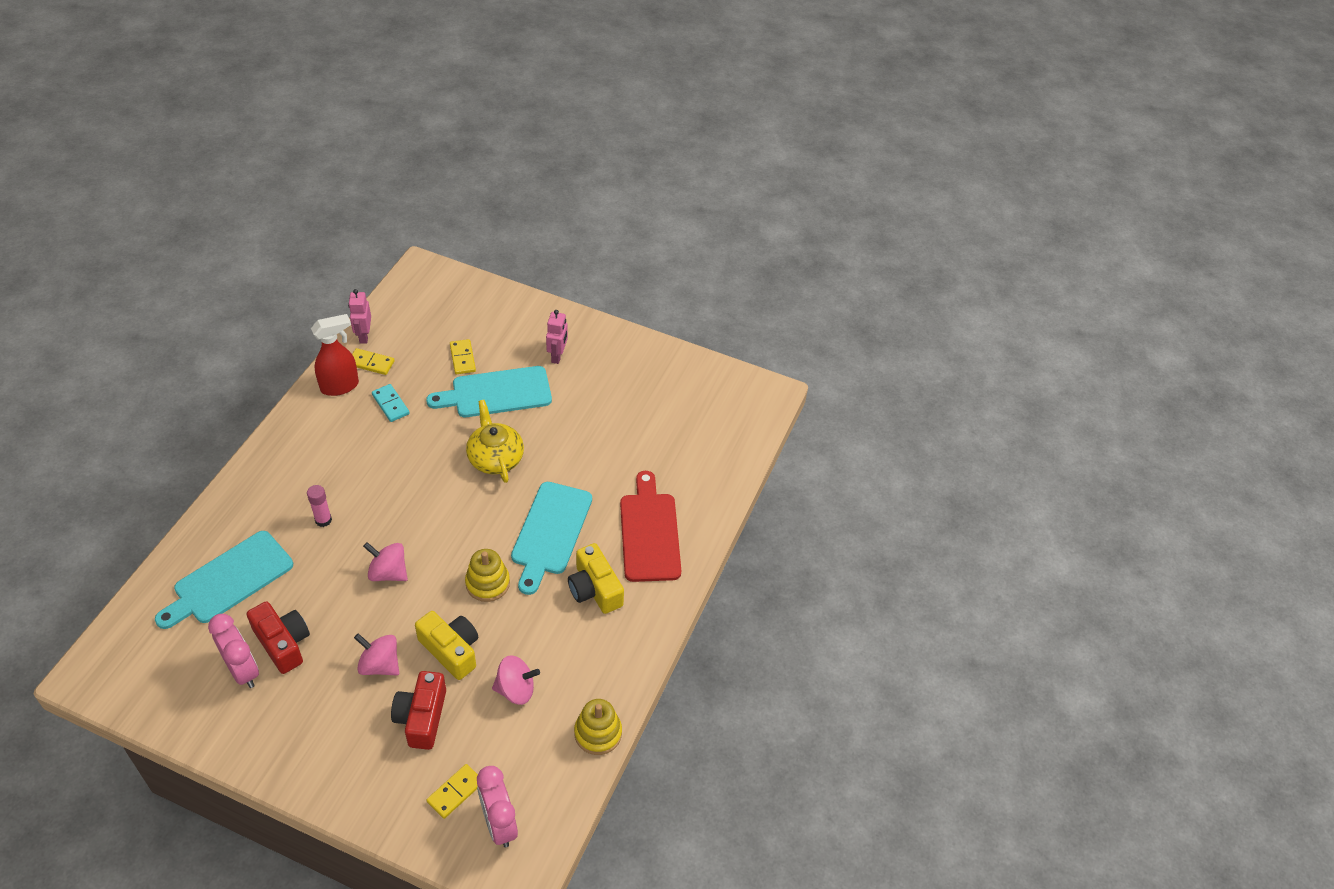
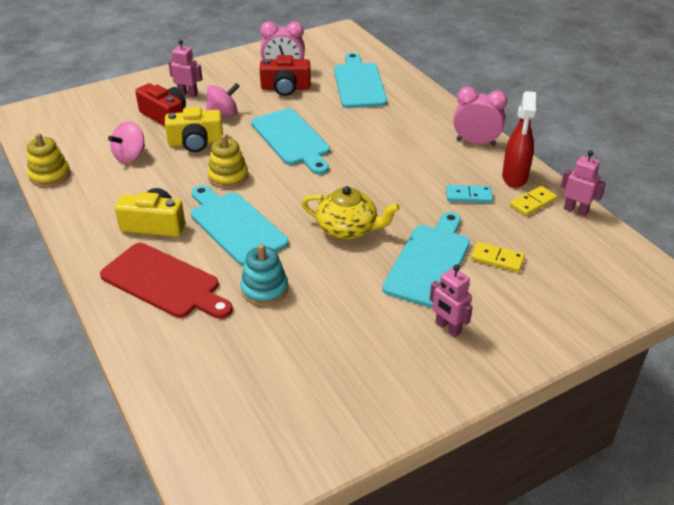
camera: 130 degrees right, 10 degrees down
pink glue stick [307,485,332,527] -> none
pink spinning top [363,542,408,581] -> turquoise cutting board [251,109,330,175]
yellow domino [426,764,478,819] -> none
pink clock [477,766,518,847] -> pink clock moved to [453,87,507,146]
none -> pink robot [168,40,202,97]
none -> turquoise stacking toy [240,244,288,306]

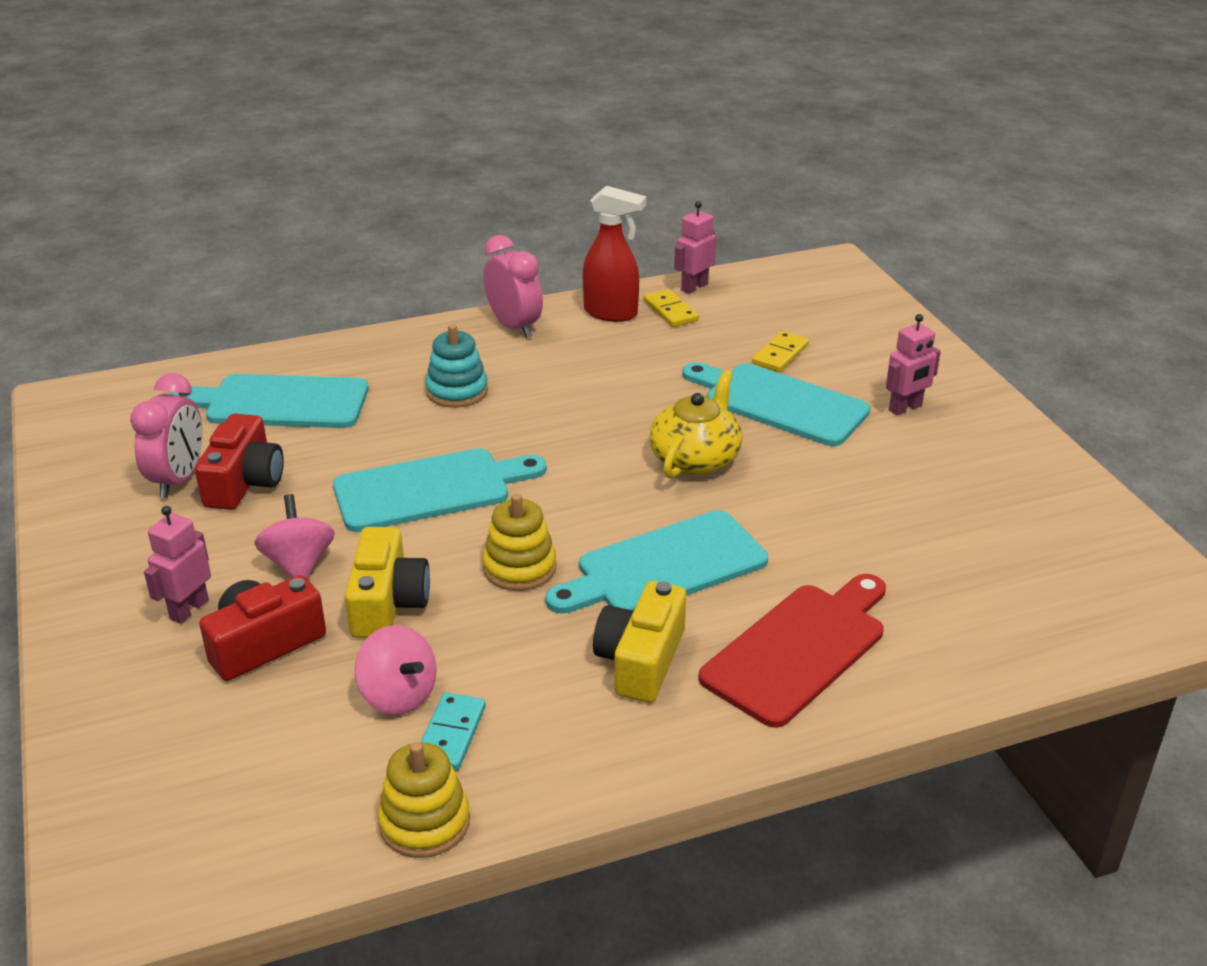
camera: 80 degrees left, 5 degrees down
turquoise stacking toy [240,244,288,306] -> turquoise stacking toy moved to [425,324,488,408]
turquoise domino [446,185,493,203] -> turquoise domino moved to [421,693,486,771]
pink clock [453,87,507,146] -> pink clock turned 120 degrees clockwise [484,235,543,338]

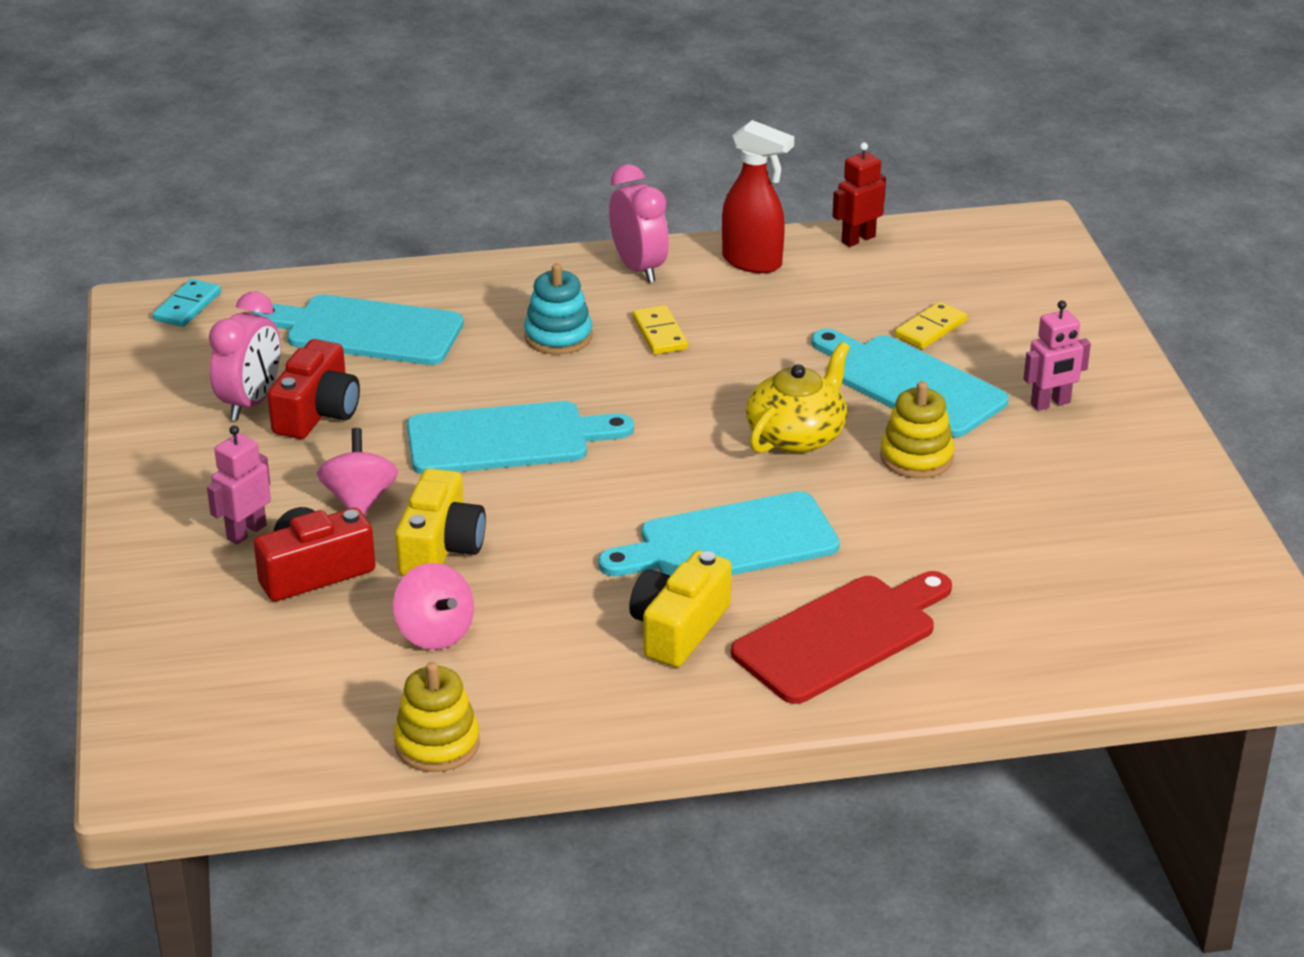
camera: 10 degrees right, 0 degrees up
turquoise domino [421,693,486,771] -> turquoise domino moved to [153,279,221,327]
yellow stacking toy [482,494,556,591] -> yellow stacking toy moved to [880,381,954,478]
yellow domino [644,289,699,327] -> yellow domino moved to [632,305,688,355]
pink robot [674,201,716,294] -> red robot [832,142,886,247]

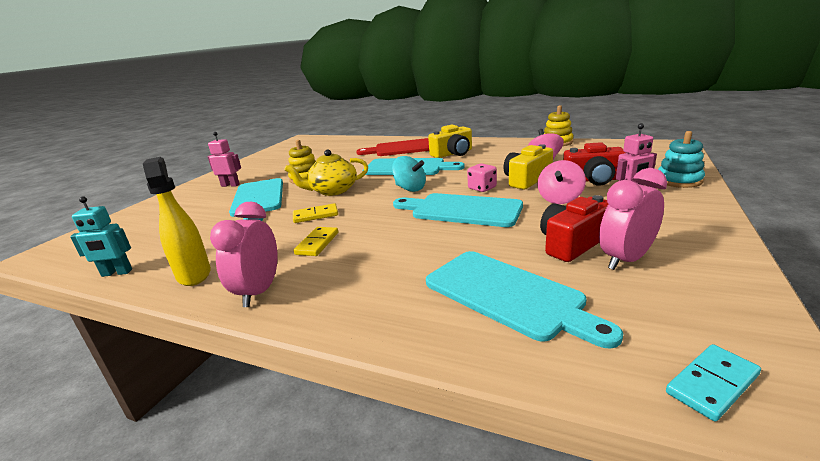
camera: 145 degrees left, 10 degrees down
turquoise stacking toy [524,263,592,355] -> turquoise stacking toy moved to [658,131,705,188]
red spray bottle [722,120,794,273] -> yellow spray bottle [143,157,211,286]
red robot [832,142,886,247] -> turquoise robot [70,196,132,277]
yellow domino [895,302,967,349] -> yellow domino moved to [293,203,338,223]
none -> turquoise spinning top [392,156,426,192]
none -> pink dice [467,163,497,192]

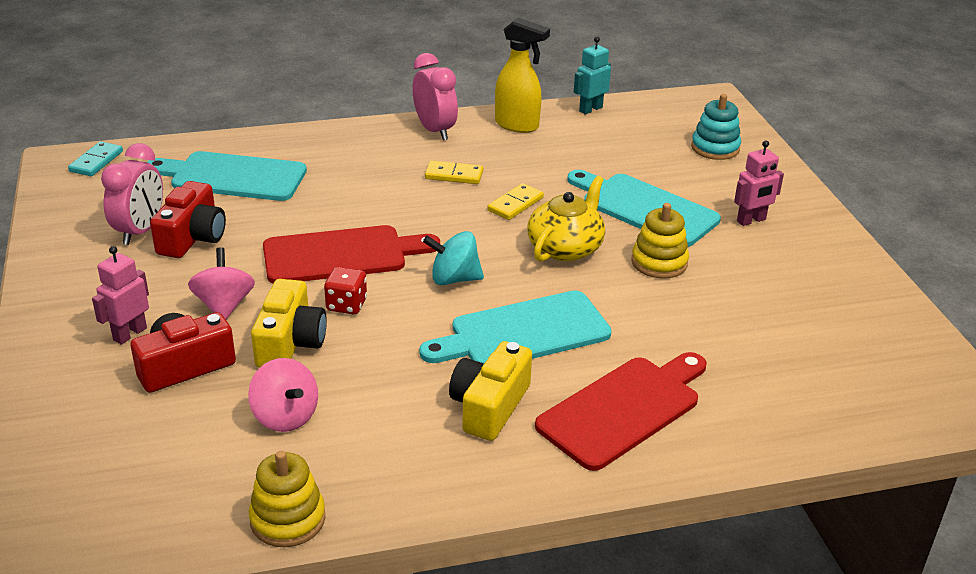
camera: 140 degrees right, 10 degrees up
yellow domino [294,227,338,256] -> yellow domino turned 60 degrees counterclockwise [425,161,483,184]
turquoise cutting board [393,193,523,227] -> red cutting board [263,225,440,283]
pink dice [467,163,497,192] -> red dice [324,267,367,314]
turquoise stacking toy [658,131,705,188] -> turquoise stacking toy moved to [691,94,741,160]

